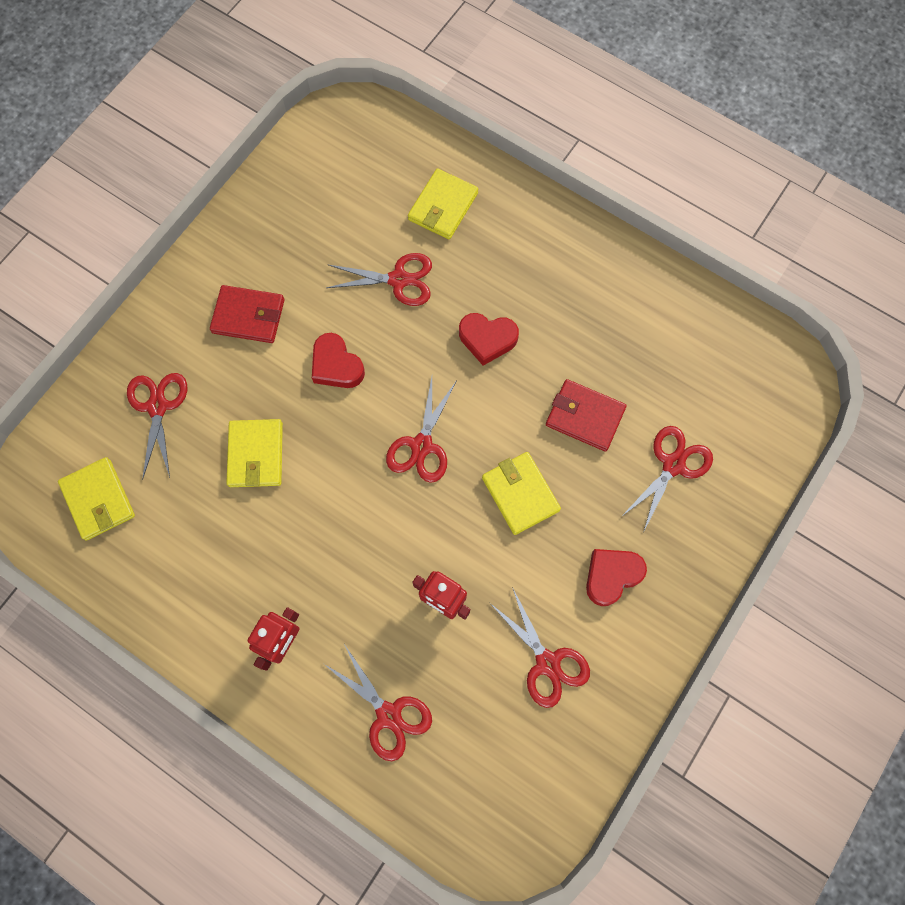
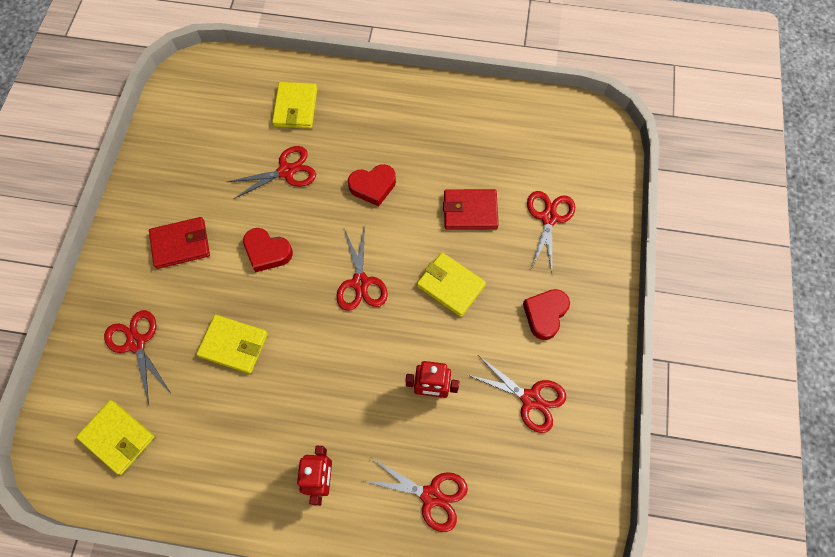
camera: 25 degrees left, 5 degrees down
yellow wallet [226,419,283,487] -> yellow wallet turned 45 degrees counterclockwise [196,315,268,374]

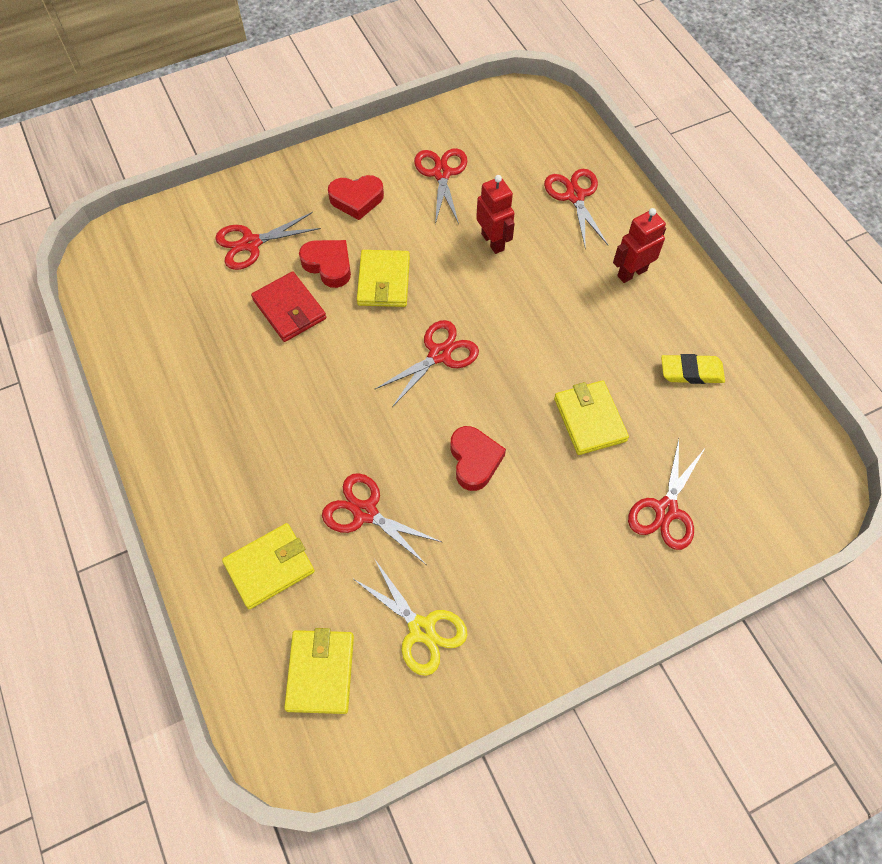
camera: 125 degrees left, 5 degrees down
yellow wallet [76,400,155,475] -> yellow wallet moved to [284,628,354,714]
red wallet [149,217,210,269] -> none
red heart [348,164,396,206] -> red heart moved to [299,240,351,288]
none -> yellow scissors [352,560,468,676]
none -> yellow eraser [661,354,725,384]

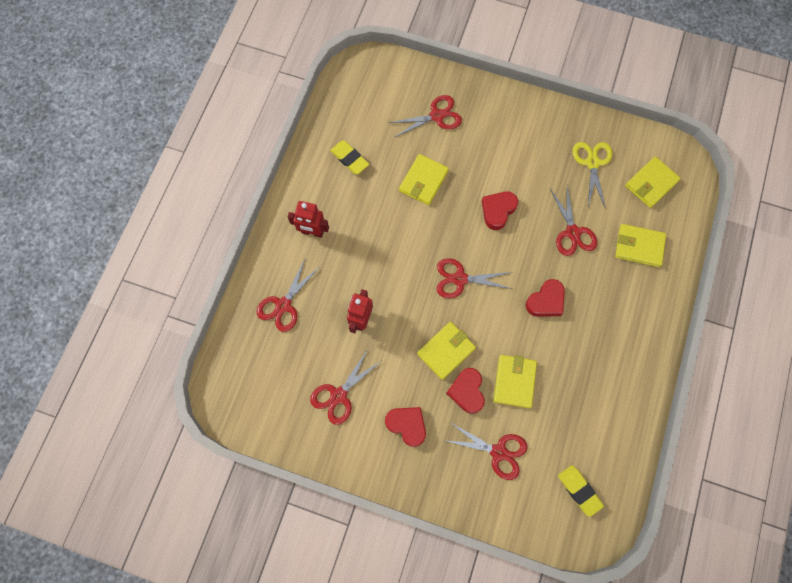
camera: 135 degrees left, 10 degrees up
red wallet [251,271,326,342] -> yellow wallet [493,355,537,408]
none -> red heart [526,279,565,317]
none -> yellow eraser [558,465,604,517]

